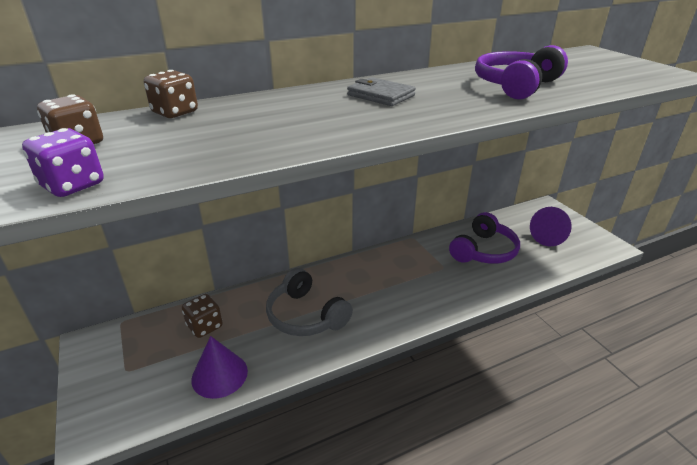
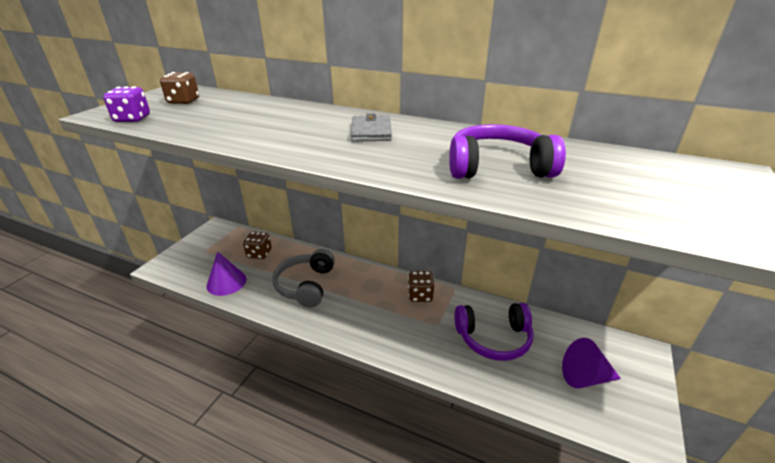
camera: 50 degrees right, 0 degrees up
brown dice [144,70,198,118] -> brown dice moved to [408,271,434,302]

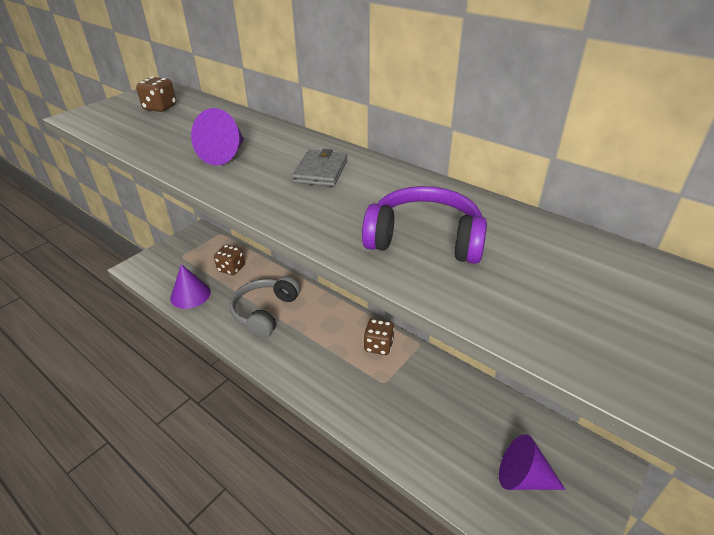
camera: 15 degrees right, 5 degrees up
purple dice [103,86,150,122] -> none
purple headphones [454,303,534,361] -> none
none -> purple cone [191,108,244,166]

